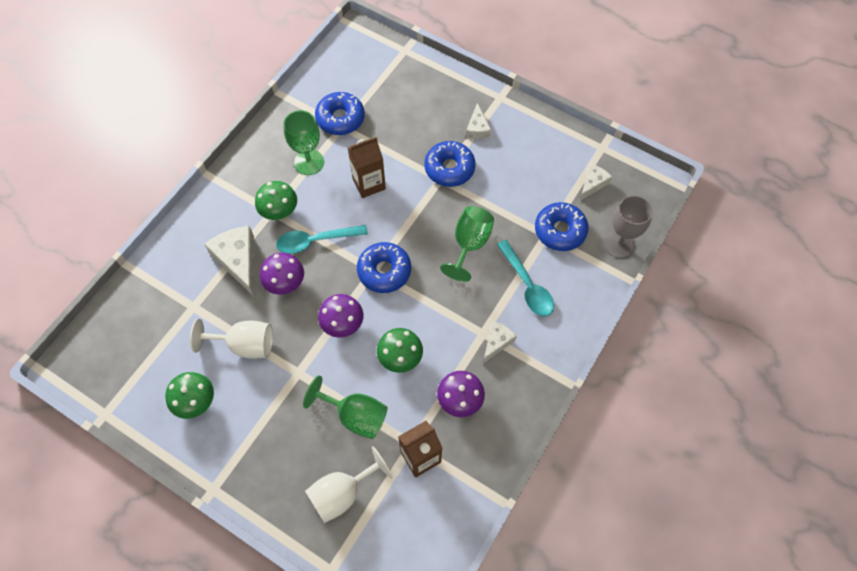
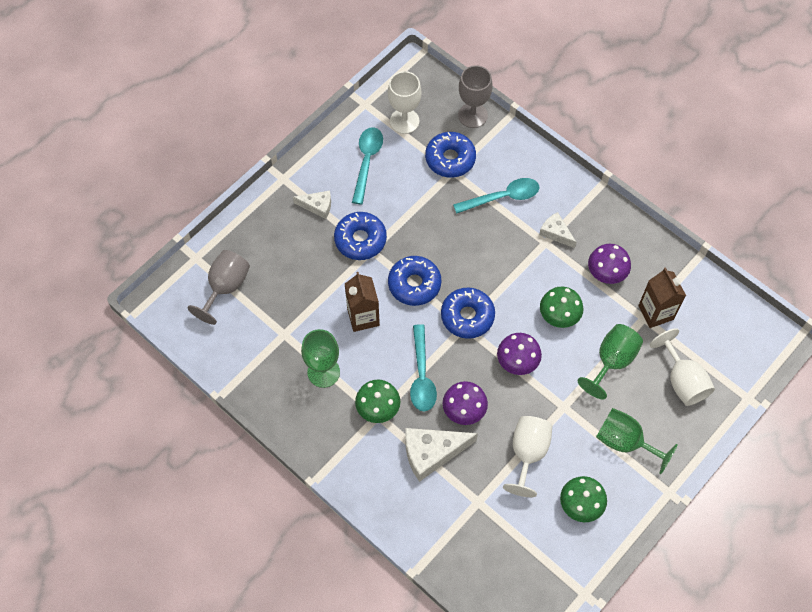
camera: 80 degrees left, 0 degrees up
blue donut [315,92,365,135] -> blue donut moved to [388,256,441,306]
green goblet [440,206,494,282] -> green goblet moved to [596,408,678,474]
white cheese [580,164,612,200] -> white goblet [388,71,422,134]
none -> grey goblet [187,250,250,325]
none -> turquoise spoon [352,127,383,205]

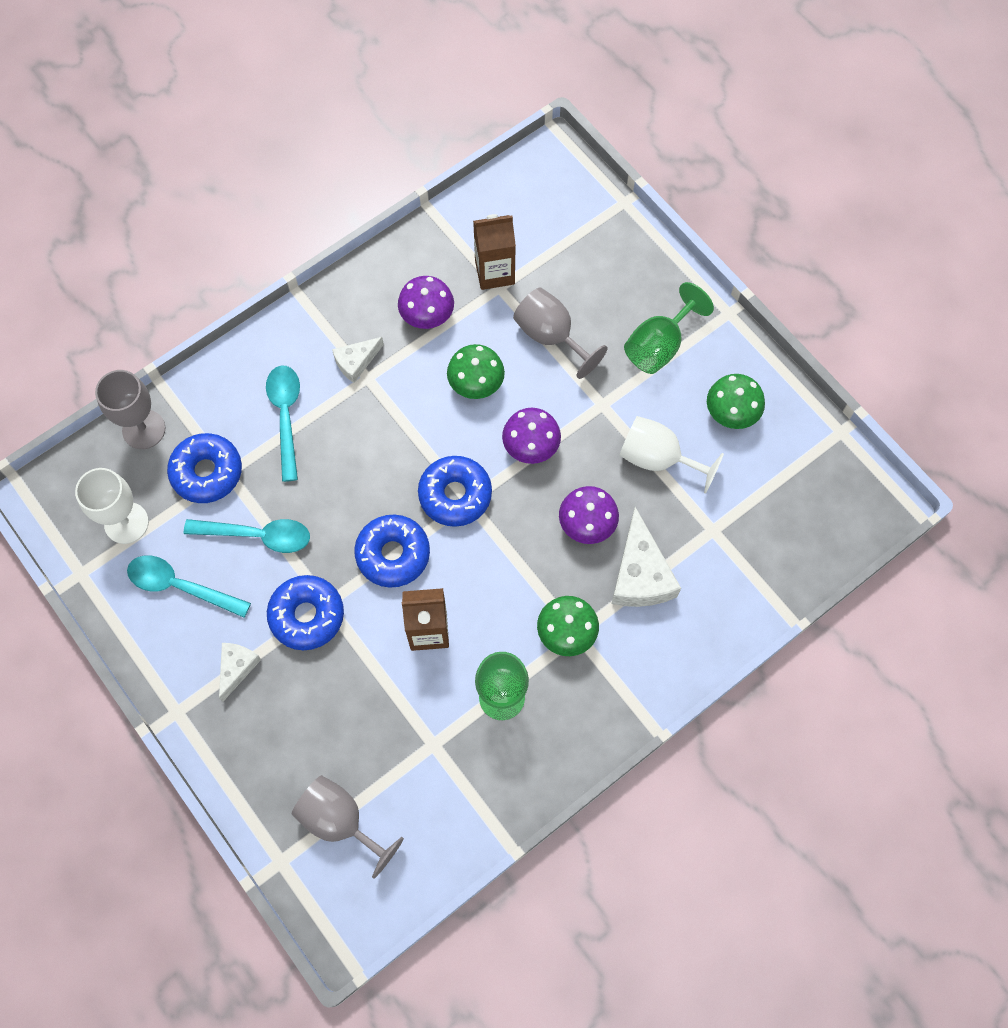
camera: 80 degrees left, 5 degrees up
turquoise spoon [410,324,437,411] -> turquoise spoon moved to [184,519,310,553]
green goblet [577,324,643,400] -> grey goblet [513,288,608,379]
white goblet [650,328,715,406] -> none

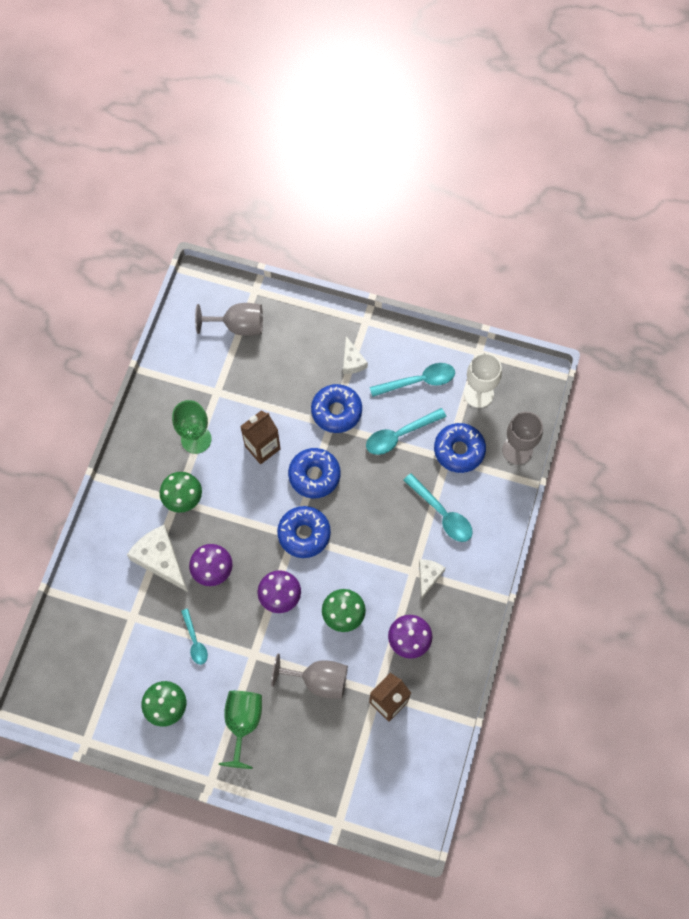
camera: 145 degrees right, 0 degrees up
white goblet [619,416,724,494] -> turquoise spoon [181,608,208,665]

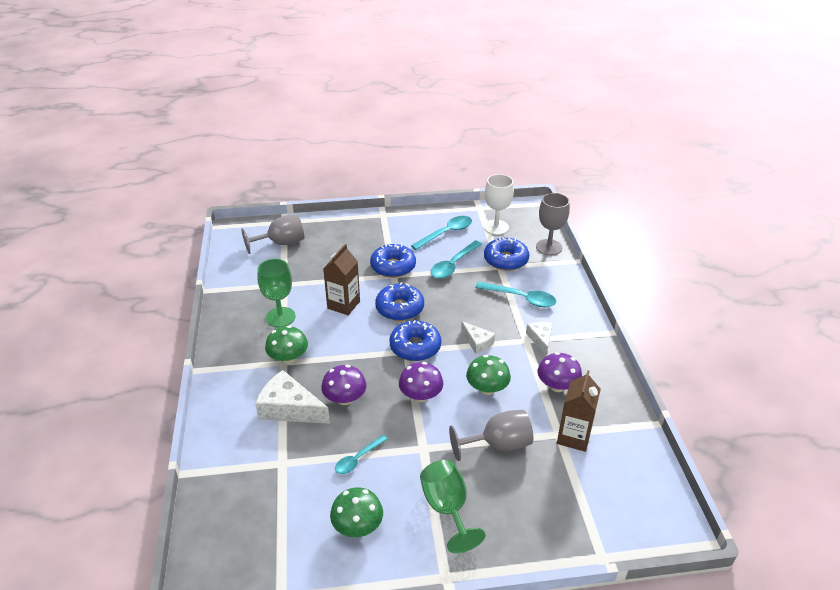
camera: 25 degrees left, 30 degrees down
turquoise spoon [181,608,208,665] -> turquoise spoon turned 90 degrees clockwise [335,435,388,474]
white cheese [343,336,368,374] -> white cheese moved to [461,321,495,354]

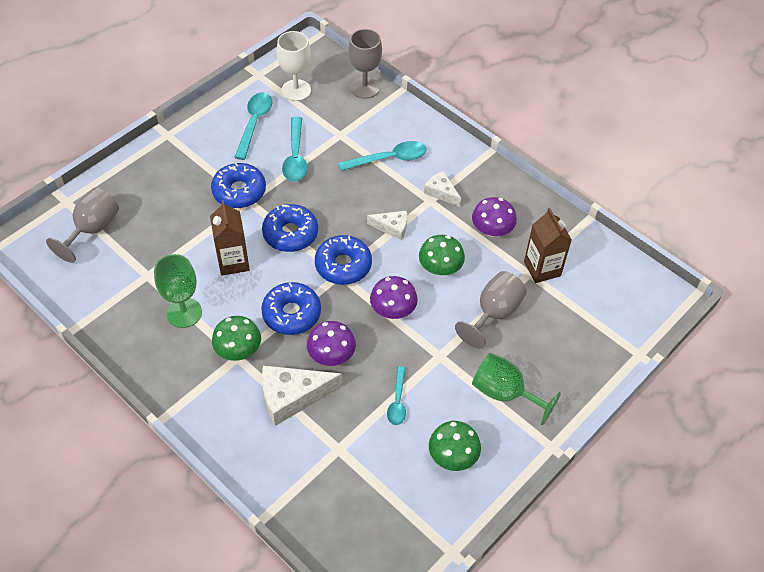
camera: 40 degrees left, 15 degrees up
blue donut [484,238,529,271] -> blue donut moved to [261,282,321,335]

